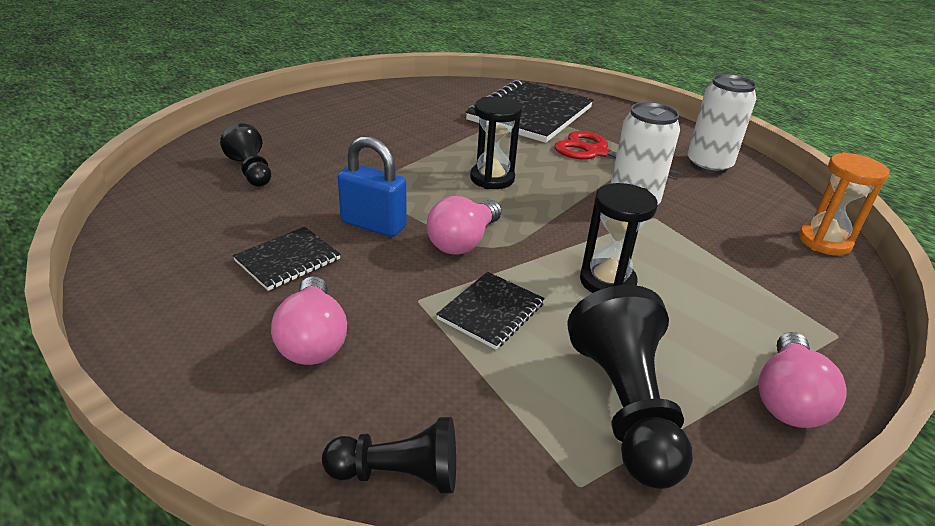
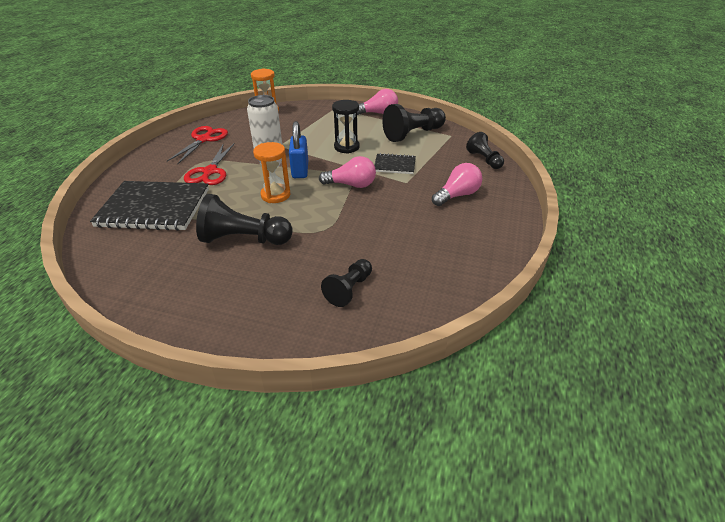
camera: 115 degrees left, 5 degrees up
black notebook [233,227,341,291] -> none
blue padlock [338,136,407,237] -> blue padlock moved to [289,121,308,178]
black hourglass [470,96,522,189] -> orange hourglass [253,142,290,203]
white can [687,74,756,174] -> red scissors [167,126,228,164]
none -> black pawn [196,194,293,245]

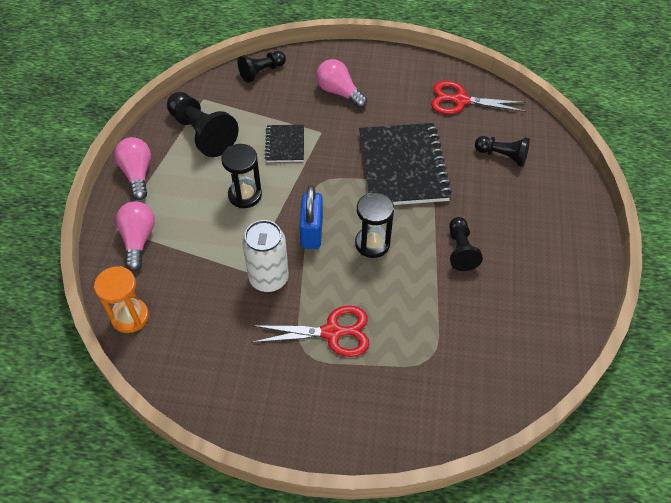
camera: 100 degrees left, 15 degrees up
black notebook [90,181,209,231] -> black notebook moved to [359,123,452,205]
red scissors [167,126,228,164] -> red scissors moved to [431,81,526,114]
black pawn [196,194,293,245] -> black pawn [449,217,483,271], size x0.61
orange hourglass [253,142,290,203] -> black hourglass [355,193,394,258]
blue padlock [289,121,308,178] -> blue padlock turned 75 degrees counterclockwise [299,185,323,249]
pink light bulb [319,156,376,188] -> pink light bulb moved to [116,201,155,271]

